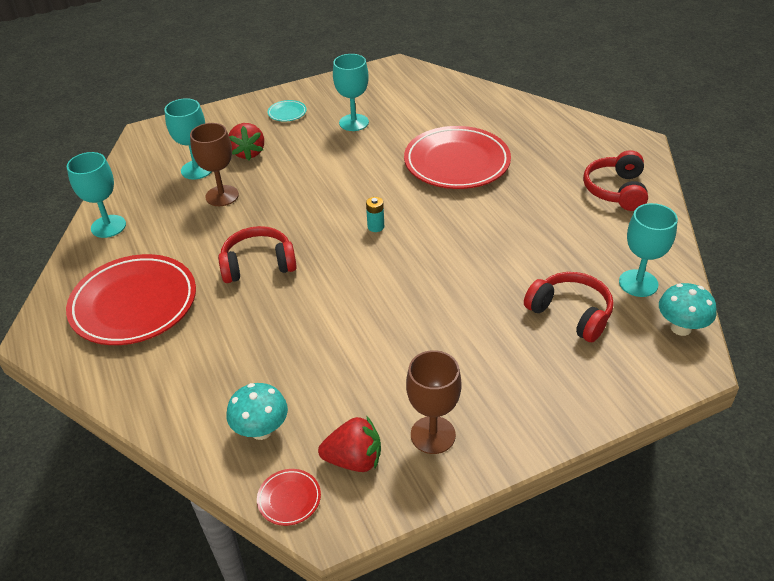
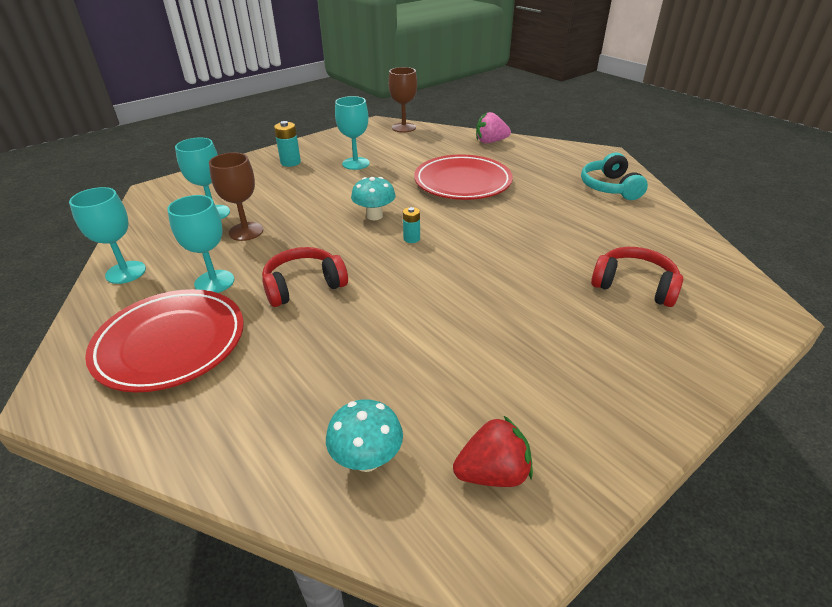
camera: 15 degrees left, 5 degrees down
red strawberry [229,123,264,160] -> none
red plate [257,469,321,526] -> none
turquoise plate [268,100,307,122] -> turquoise battery [274,121,301,167]
brown goblet [406,350,462,454] -> brown goblet moved to [388,67,417,132]
red headphones [583,150,648,211] -> turquoise headphones [581,153,648,200]
turquoise goblet [619,203,678,297] -> turquoise goblet moved to [167,195,234,293]
turquoise mushroom [659,283,717,336] -> turquoise mushroom moved to [351,177,396,220]
none -> pink strawberry [476,112,511,143]

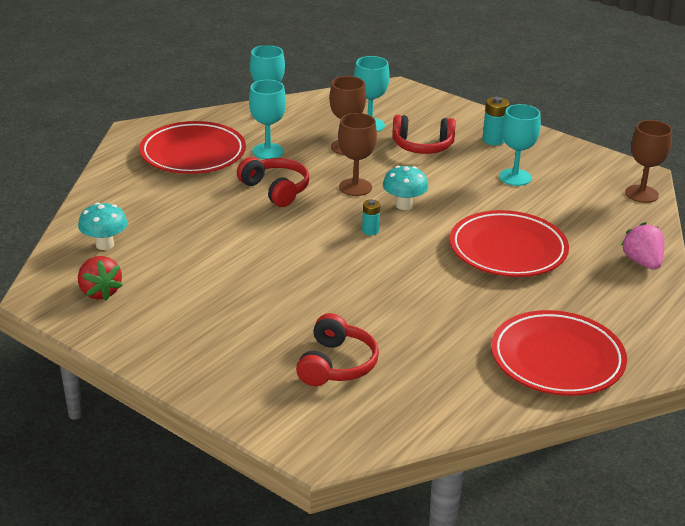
camera: 75 degrees right, 5 degrees down
turquoise headphones [581,153,648,200] -> red plate [491,310,627,396]
none -> brown goblet [338,113,377,196]
none -> red headphones [392,115,456,154]

